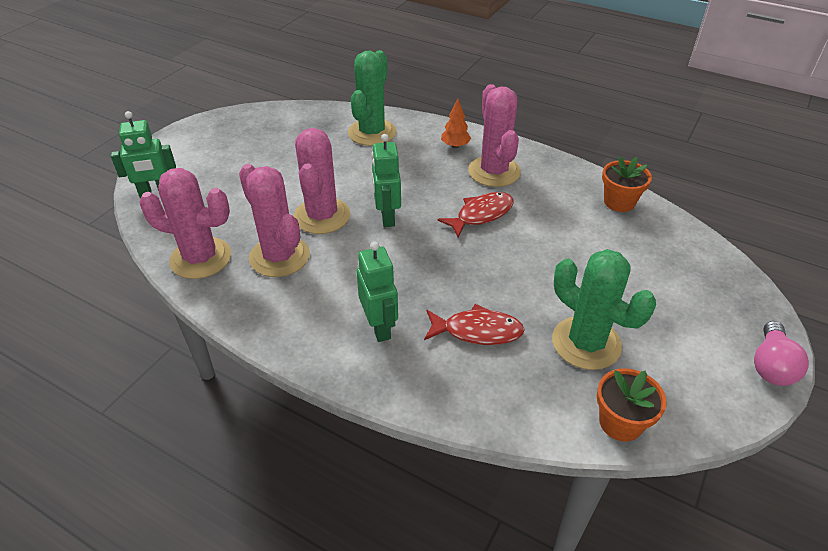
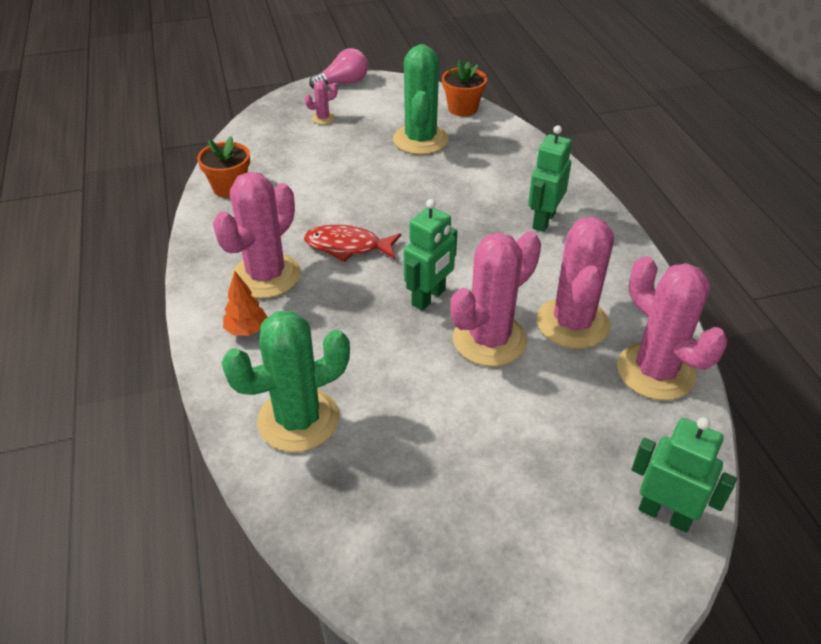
camera: 135 degrees left, 0 degrees up
red fish [424,304,525,345] -> none
none -> pink cactus [305,80,338,124]

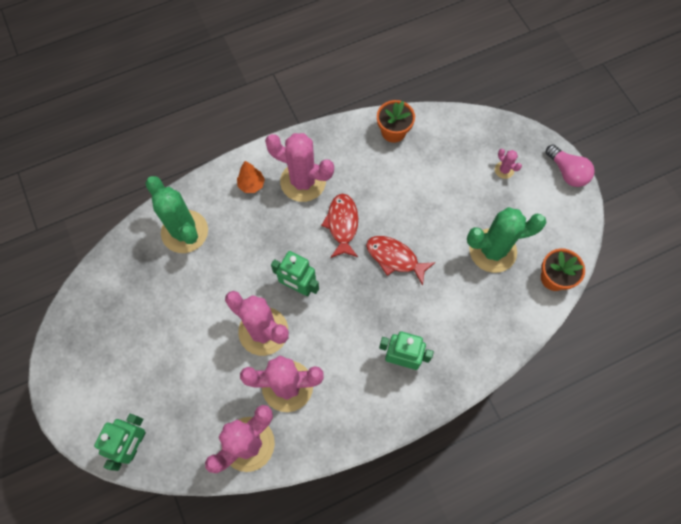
camera: 80 degrees right, 25 degrees up
none -> red fish [366,236,435,286]

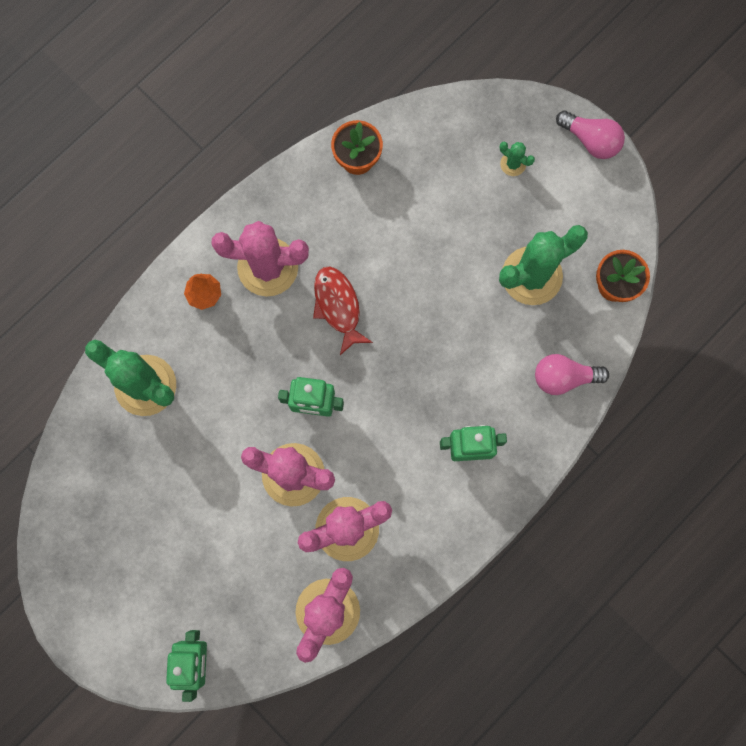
camera: 20 degrees left, 10 degrees up
red fish [366,236,435,286] -> none
pink cactus [495,149,522,179] -> green cactus [500,142,535,176]
none -> pink light bulb [535,354,609,395]

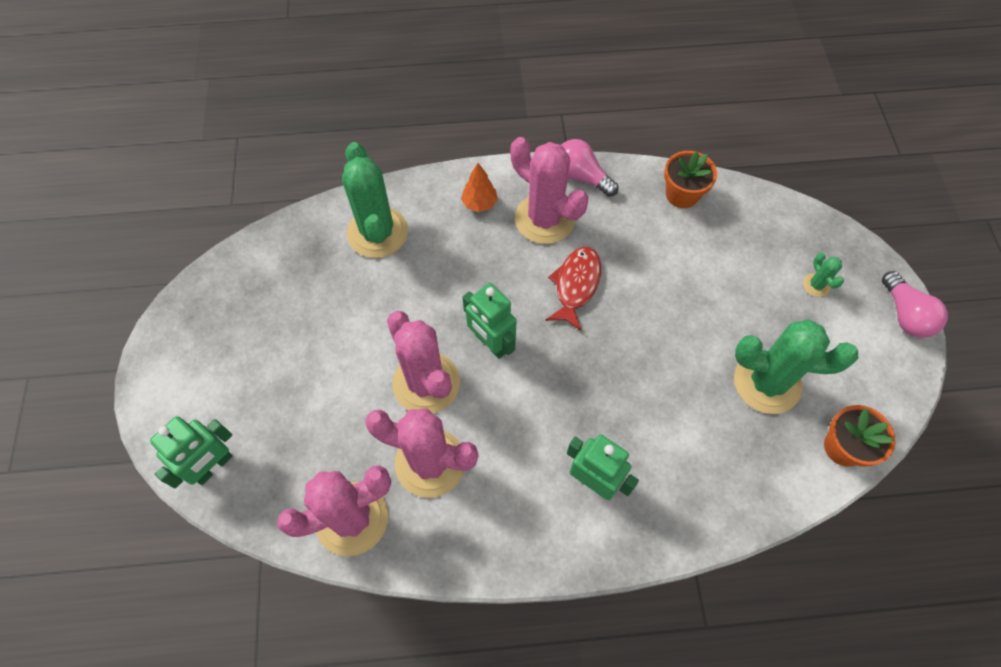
camera: 40 degrees right, 15 degrees down
pink light bulb [535,354,609,395] -> pink light bulb moved to [562,139,618,197]

